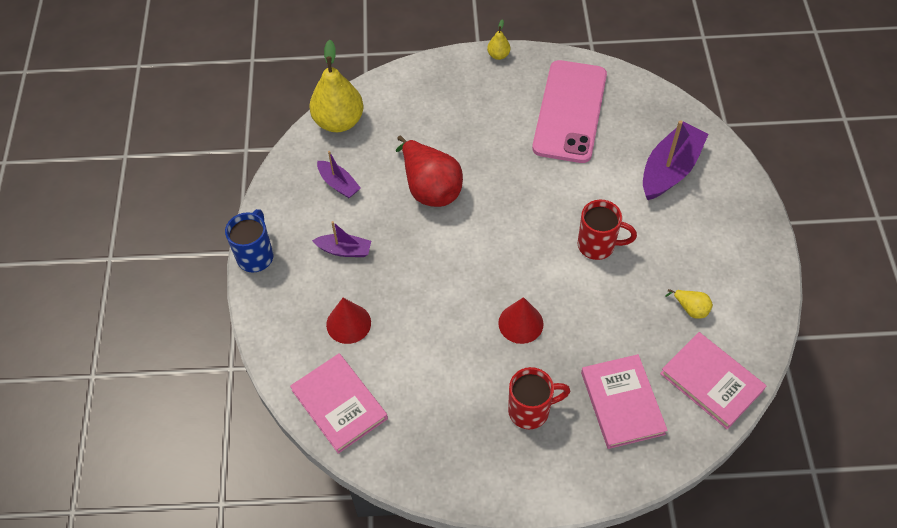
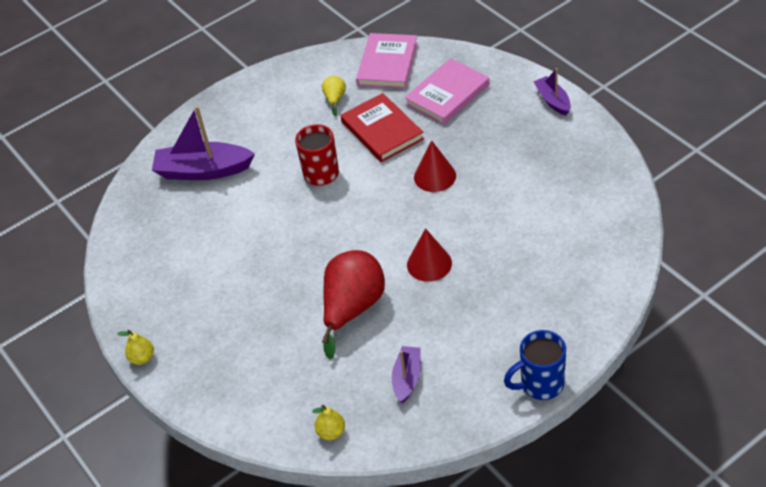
camera: 120 degrees left, 10 degrees down
pink book [290,354,388,454] -> none
yellow pear [309,40,363,132] -> yellow pear [312,405,345,440], size x0.45
purple boat [312,221,371,257] -> purple boat moved to [533,68,570,116]
red cone [326,298,371,344] -> red cone moved to [407,228,452,282]
red mug [508,367,570,429] -> none
pink phone [532,60,607,163] -> none
none -> red book [341,93,424,162]

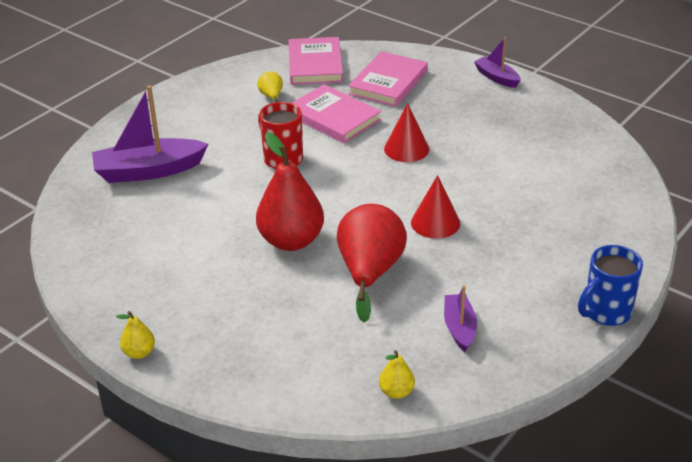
camera: 20 degrees left, 10 degrees down
red book [341,93,424,162] -> pink book [292,84,381,143]
none -> red pear [256,132,324,251]

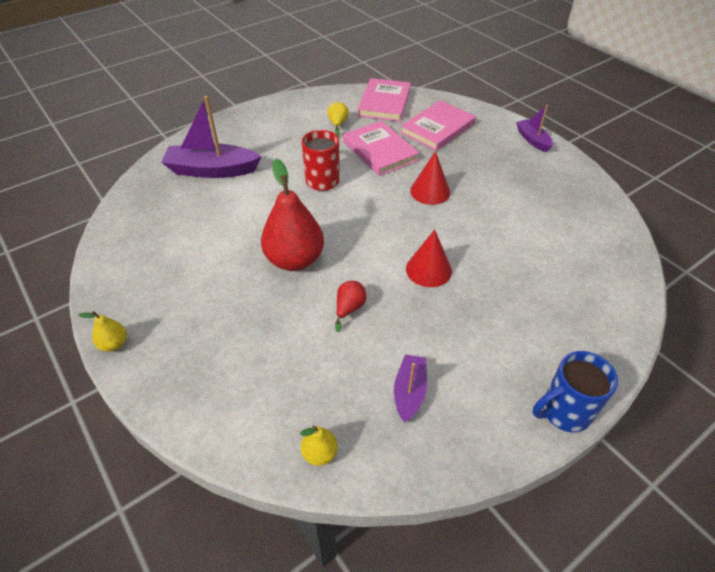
camera: 15 degrees right, 10 degrees up
red pear [337,204,407,322] -> red pear [335,281,367,332], size x0.45

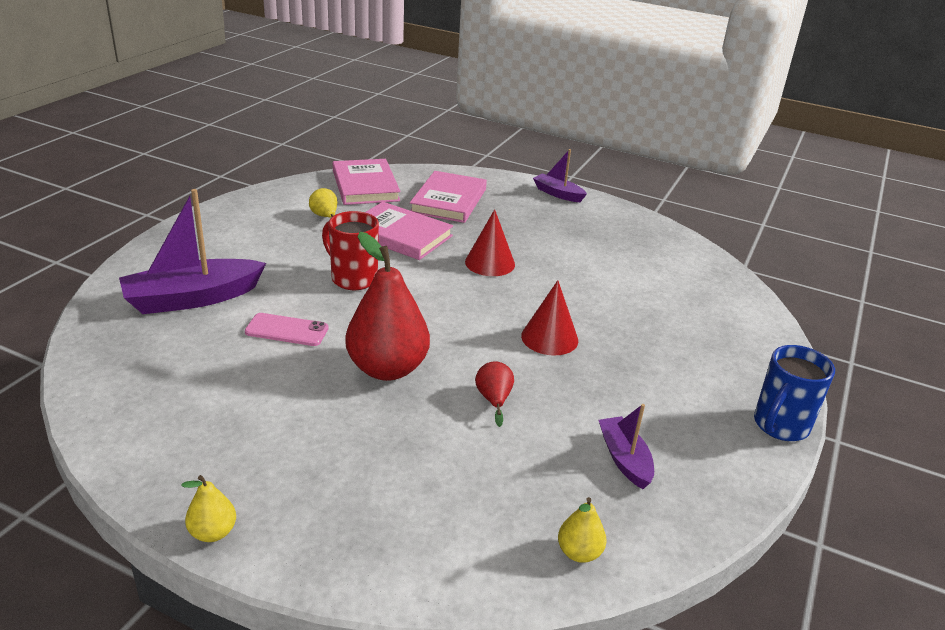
camera: 30 degrees left, 15 degrees down
none -> pink phone [245,313,329,346]

